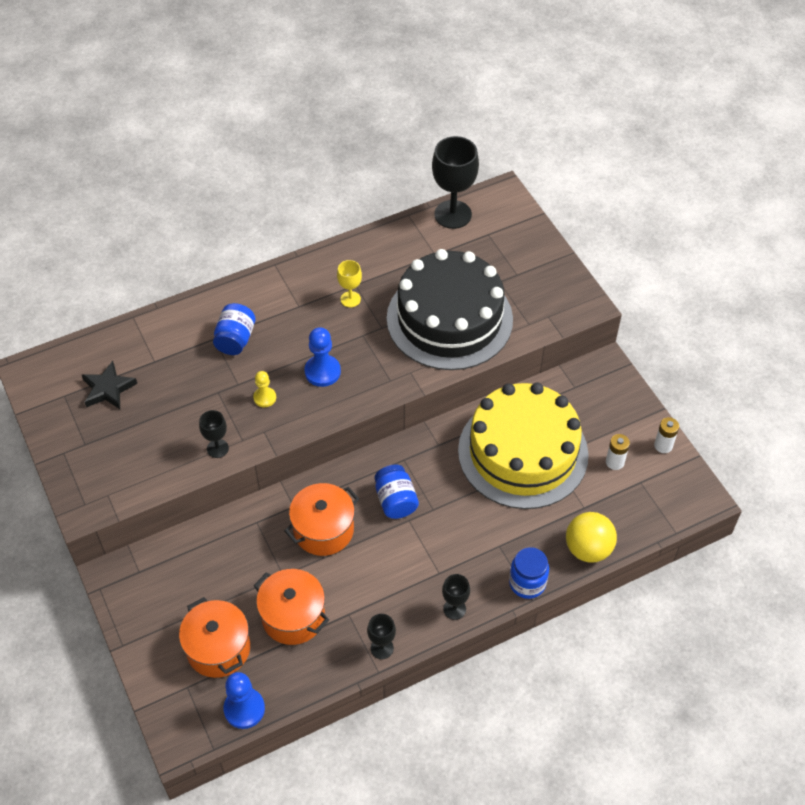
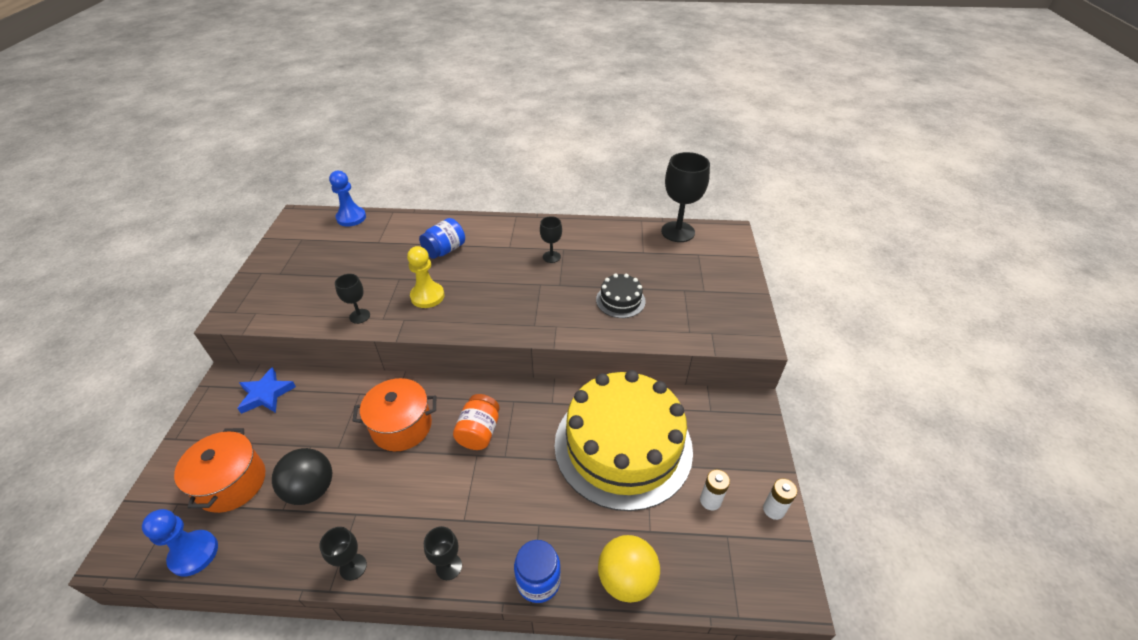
camera: 30 degrees right, 10 degrees down
black star [82,361,137,409] -> none
yellow pawn [253,371,276,407] -> yellow pawn [407,246,444,308], size x1.61
orange pot [254,569,329,645] -> black ball [272,448,332,505]
blue pawn [304,327,341,387] -> blue pawn moved to [329,171,366,226]
yellow goblet [337,260,362,307] -> black goblet [540,216,562,263]
blue jar [375,464,419,519] -> orange jar [453,394,500,450]
black cake [387,249,513,370] -> black cake [596,274,646,318], size x0.41
none -> blue star [237,367,296,414]

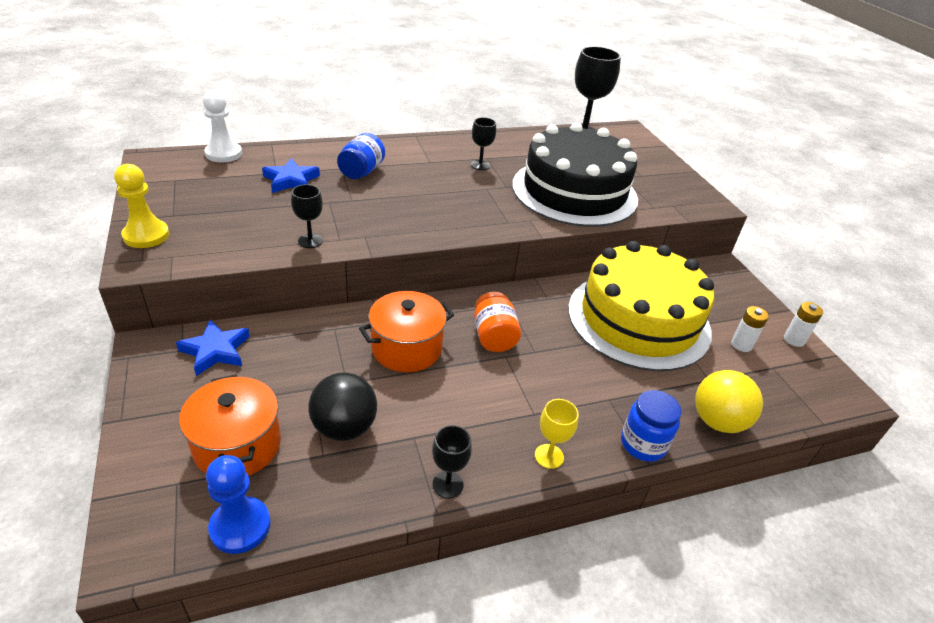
camera: 25 degrees left, 5 degrees down
blue pawn [329,171,366,226] -> white pawn [203,91,242,162]
yellow pawn [407,246,444,308] -> yellow pawn moved to [114,164,169,248]
black goblet [424,526,462,580] -> yellow goblet [535,399,579,469]
black cake [596,274,646,318] -> black cake [512,122,638,227], size x2.45
none -> blue star [262,158,320,193]

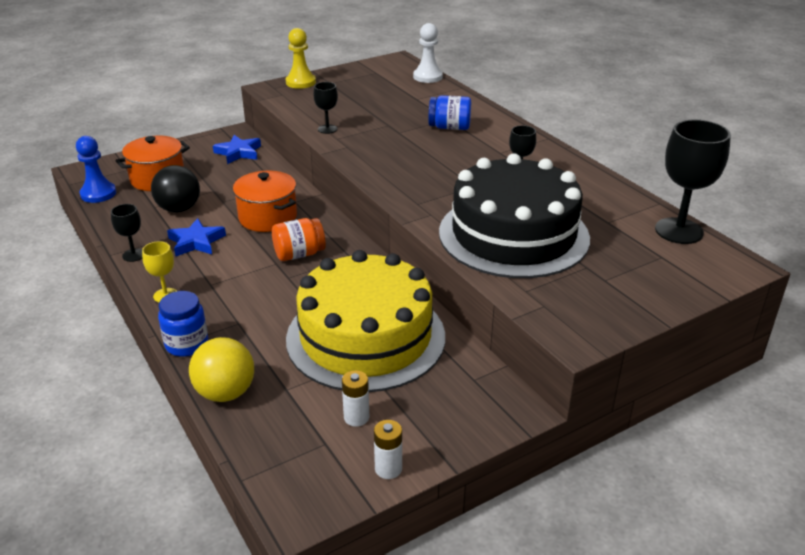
camera: 80 degrees right, 5 degrees down
blue star [262,158,320,193] -> blue star moved to [167,218,226,256]

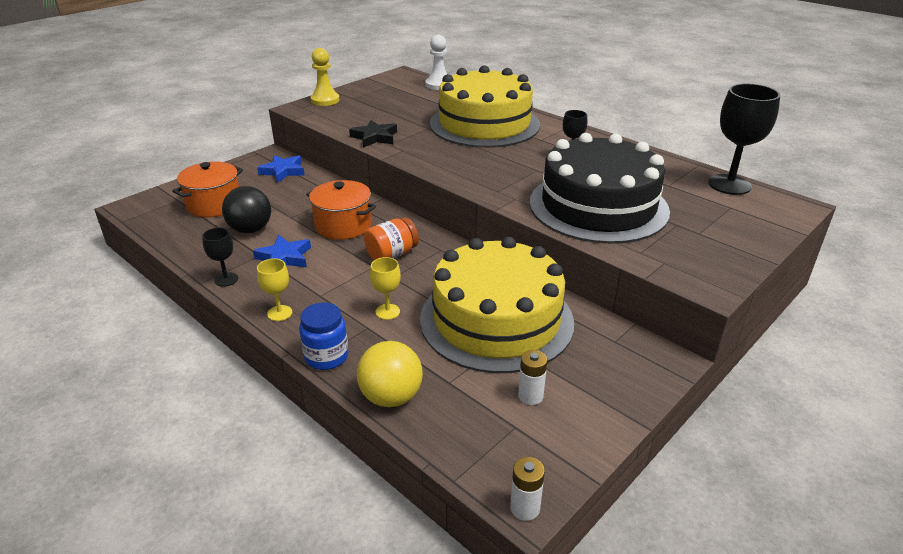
camera: 15 degrees left, 0 degrees up
blue pawn [76,136,116,203] -> none
black goblet [314,82,338,134] -> black star [349,120,397,148]
white battery [374,420,402,479] -> white battery moved to [510,457,545,521]
blue jar [428,95,471,130] -> yellow cake [430,65,540,148]
none -> yellow goblet [370,257,401,320]

